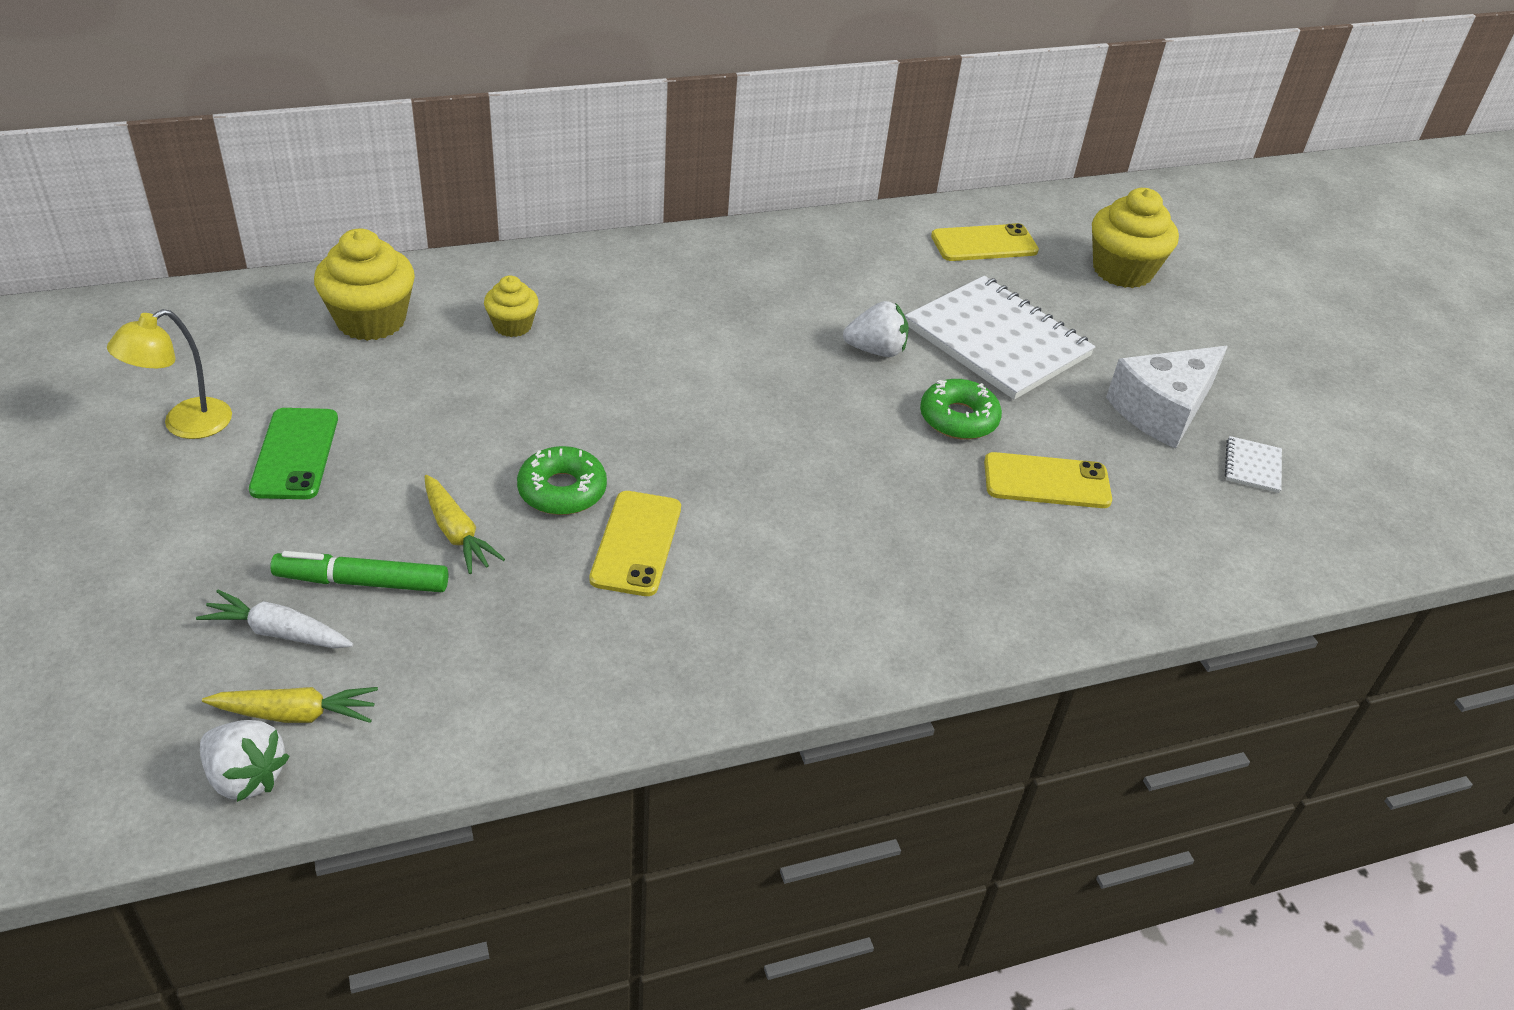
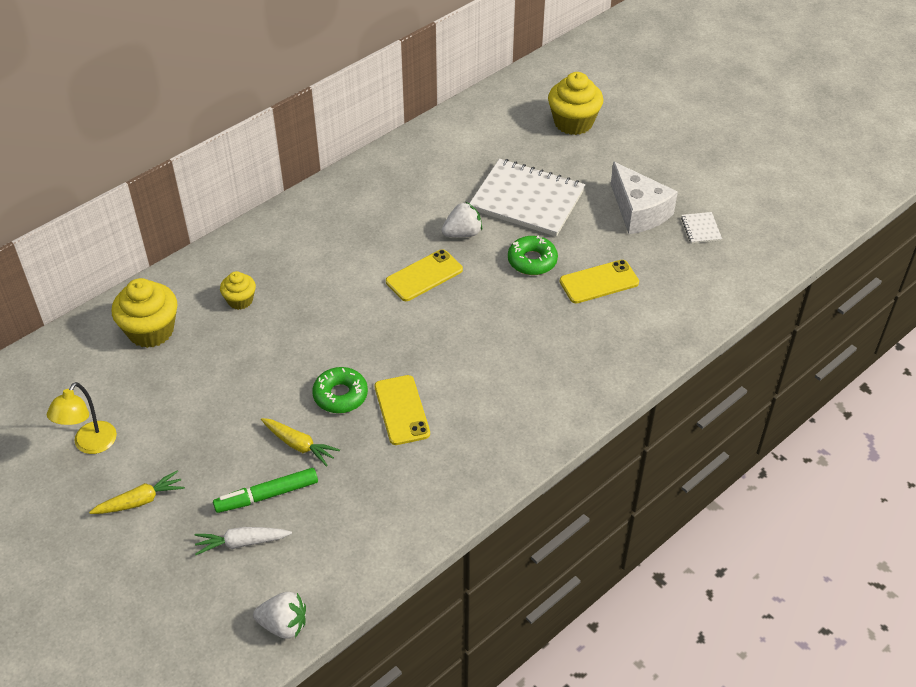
camera: 20 degrees left, 5 degrees up
yellow carrot [202,687,378,723] -> yellow carrot moved to [89,471,185,514]
green phone [249,408,338,499] -> none
yellow phone [931,223,1039,261] -> yellow phone moved to [386,249,463,301]
white cheese [1106,346,1228,449] -> white cheese turned 60 degrees counterclockwise [611,162,678,234]

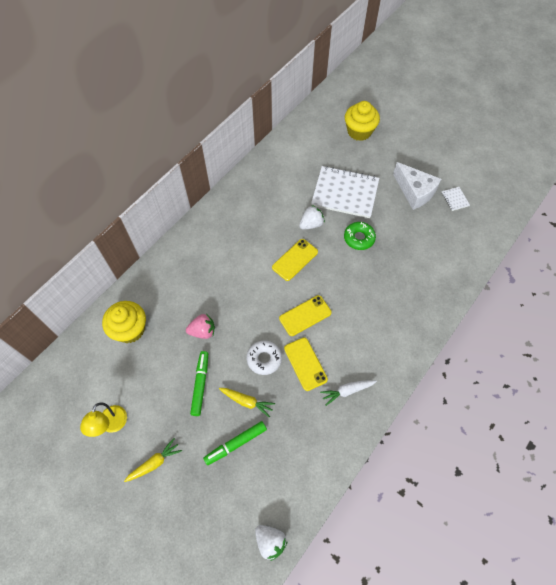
camera: 10 degrees left, 15 degrees up
white carrot [194,527,292,555] -> white carrot moved to [320,380,377,406]
yellow cupcake [220,271,256,310] -> none
white strawberry [253,592,306,639] -> white strawberry turned 45 degrees clockwise [255,525,288,561]
green donut [312,367,368,413] -> white donut [246,341,282,375]
yellow phone [559,260,639,303] -> yellow phone moved to [279,295,332,336]
none -> pink strawberry [186,314,215,339]
none -> green marker [190,351,208,416]

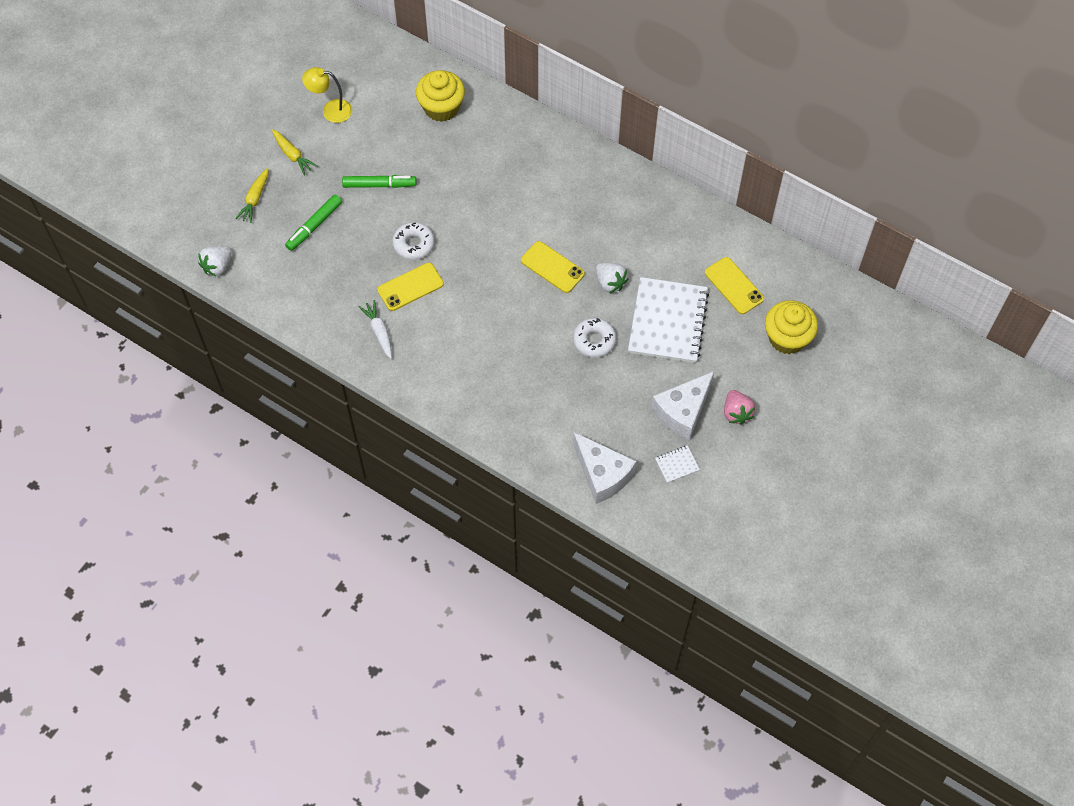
camera: 85 degrees right, 0 degrees up
pink strawberry [186,314,215,339] -> pink strawberry moved to [724,390,755,425]
green marker [203,421,267,465] -> green marker turned 105 degrees counterclockwise [285,195,342,251]
yellow carrot [219,388,275,418] -> yellow carrot moved to [235,168,269,223]
yellow phone [279,295,332,336] -> yellow phone moved to [705,257,764,314]
green donut [344,222,376,250] -> white donut [573,318,616,358]
none -> white cheese [573,432,636,504]

